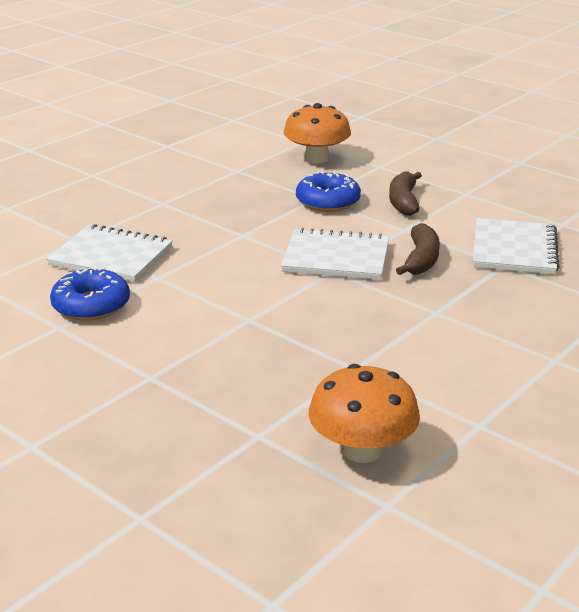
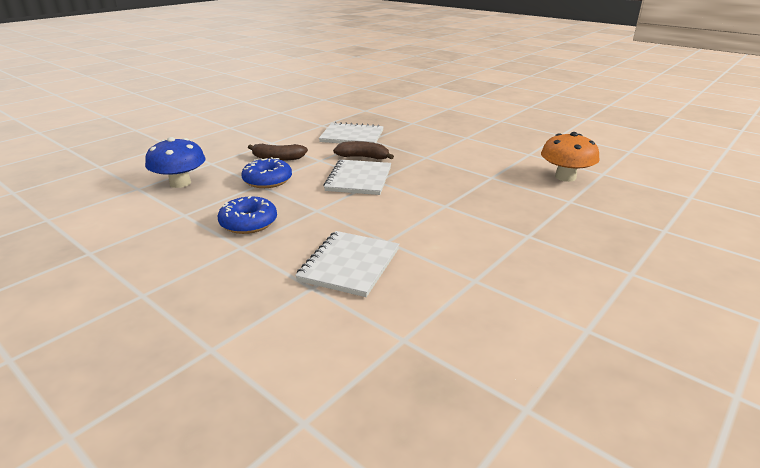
camera: 90 degrees left, 0 degrees up
blue donut [50,267,130,321] -> blue donut moved to [218,196,277,234]
orange mushroom [284,103,351,163] -> blue mushroom [145,137,206,188]

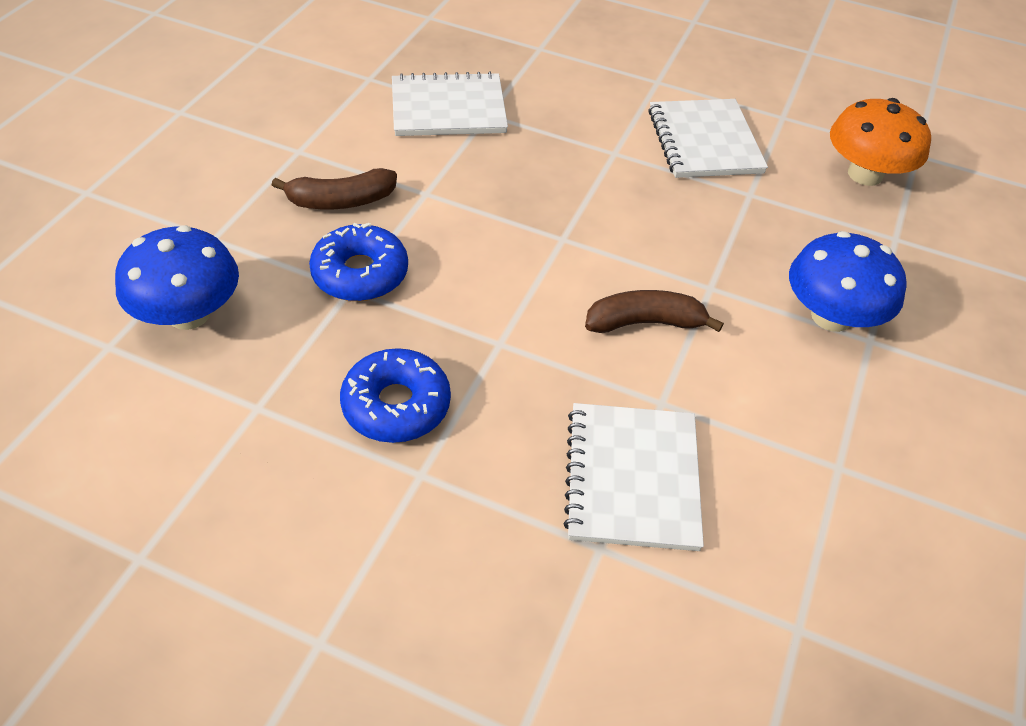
camera: 20 degrees left, 20 degrees up
white notebook [323,160,391,195] -> white notebook moved to [648,99,768,178]
brown banana [333,141,394,159] -> brown banana moved to [585,290,724,333]
none -> blue mushroom [789,231,906,332]

